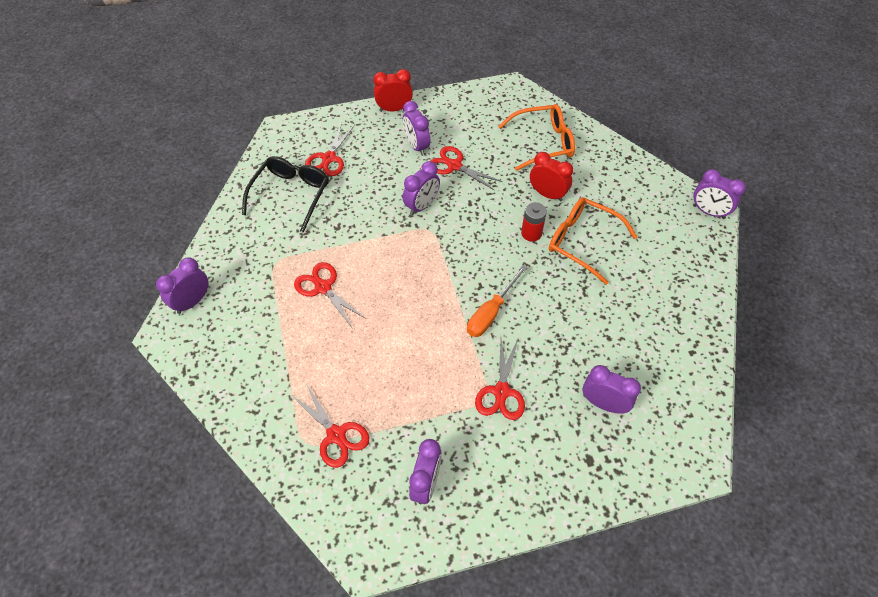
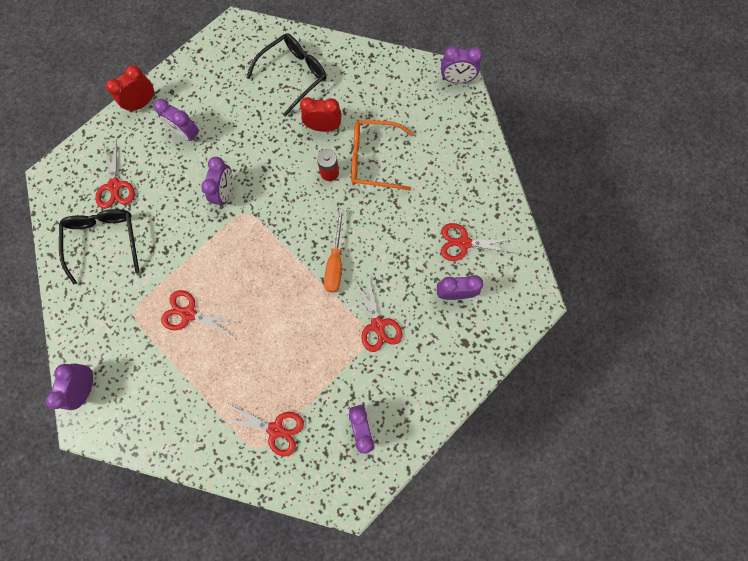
camera: 30 degrees left, 20 degrees up
red scissors [431,146,503,191] -> red scissors moved to [441,223,515,261]
orange glasses [498,104,575,171] -> black glasses [246,33,327,117]

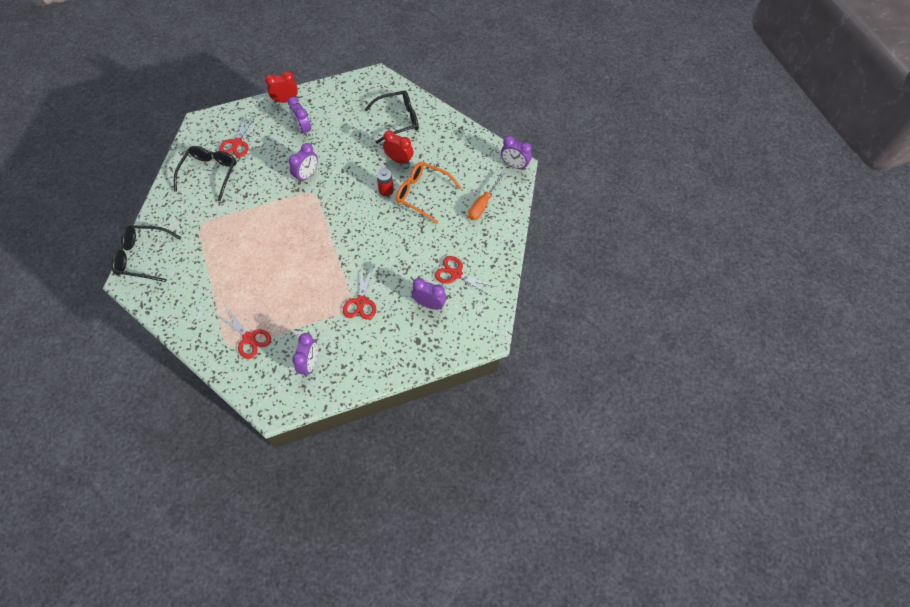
camera: 25 degrees right, 15 degrees down
purple clock [46,363,93,410] -> black glasses [111,225,182,282]
red scissors [161,290,238,336] -> none
orange screwdriver [324,209,344,292] -> orange screwdriver moved to [468,171,506,220]

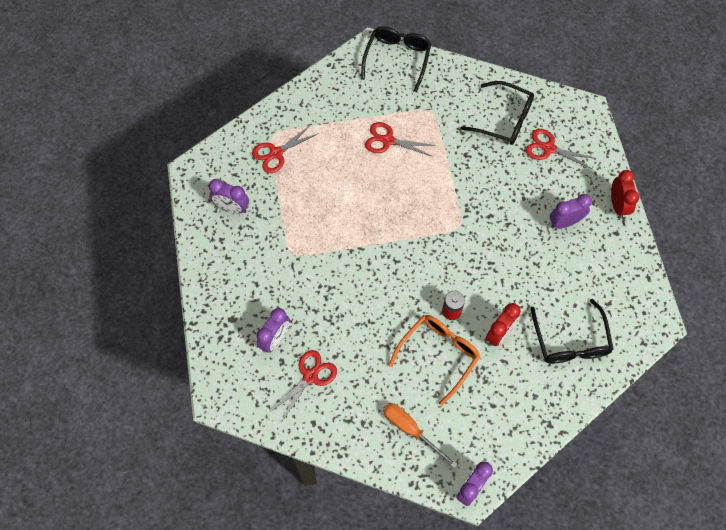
camera: 100 degrees right, 5 degrees up
purple clock [289,143,318,183] -> none
red scissors [343,265,376,320] -> red scissors moved to [365,122,432,156]

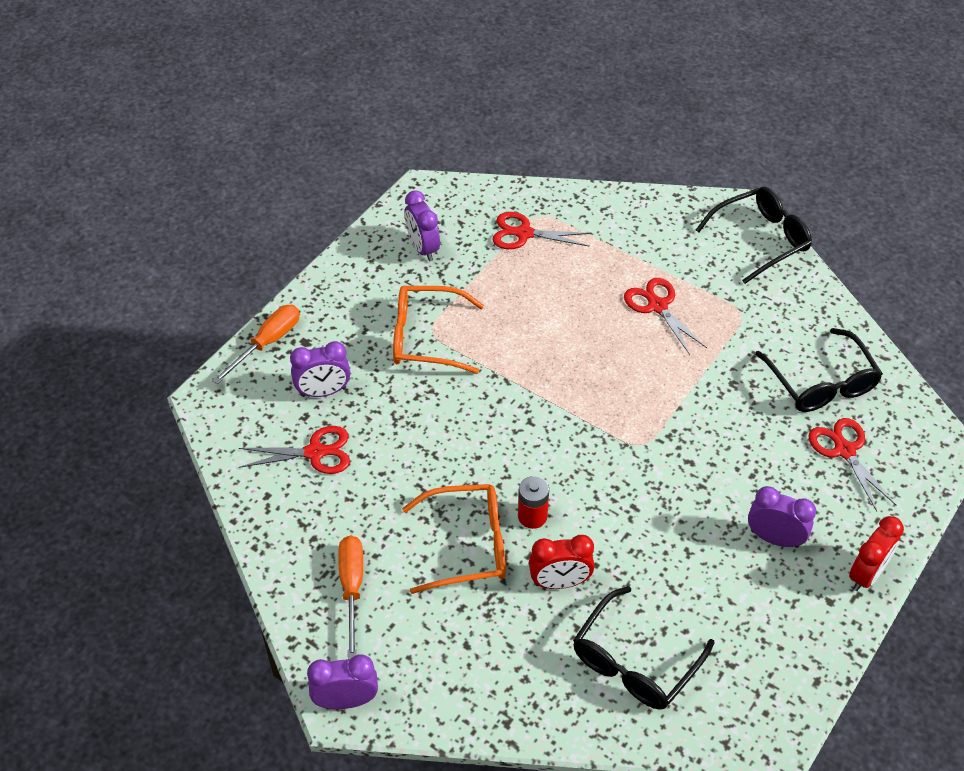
camera: 45 degrees right, 15 degrees down
none -> orange screwdriver [212,305,300,384]
none -> orange glasses [393,286,484,374]

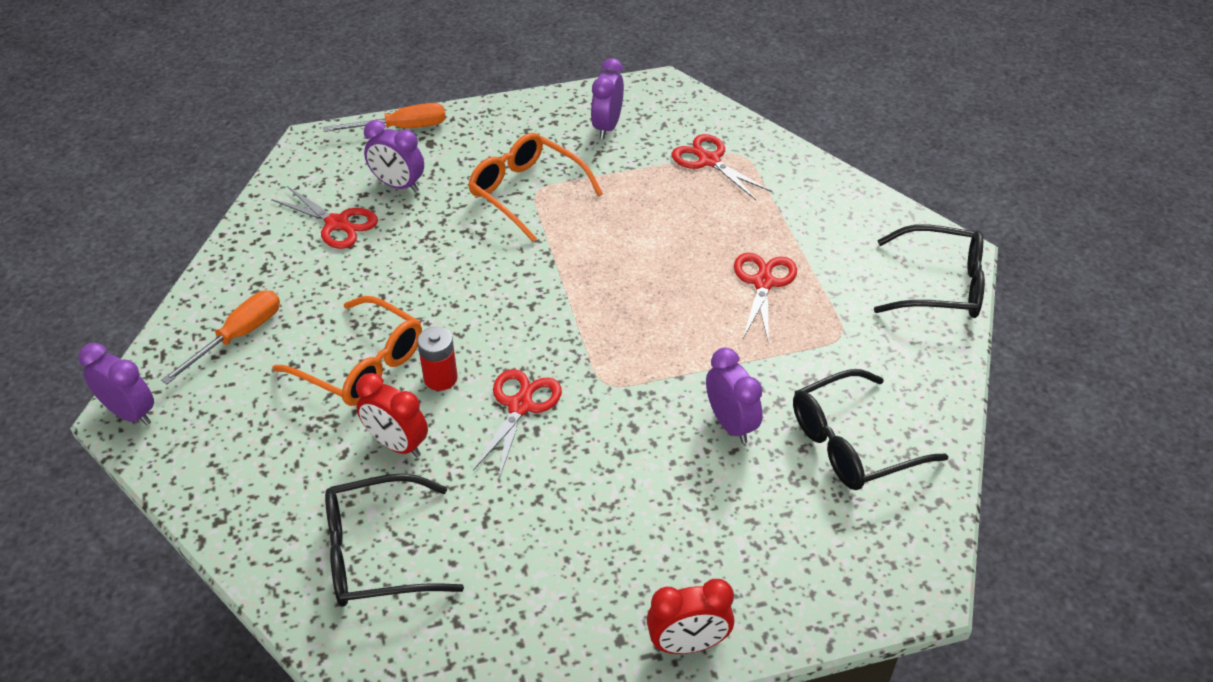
camera: 40 degrees right, 5 degrees down
purple clock [748,486,816,548] -> purple clock moved to [706,348,763,444]
black glasses [755,328,883,412] -> black glasses turned 45 degrees clockwise [793,369,948,490]
red scissors [808,418,896,511] -> red scissors moved to [473,369,562,479]

